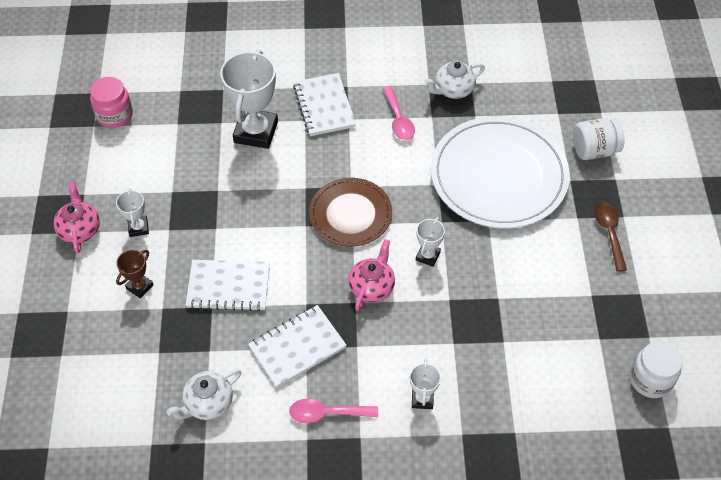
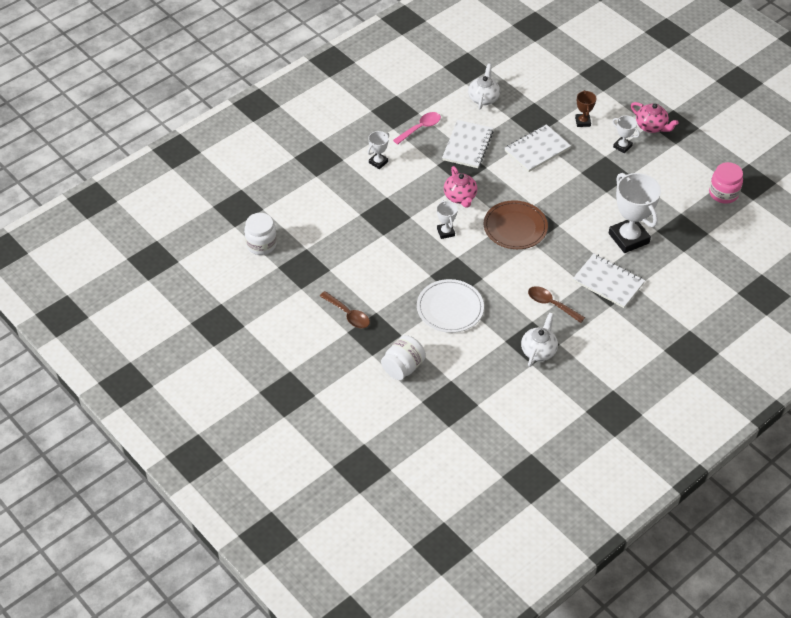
camera: 140 degrees right, 5 degrees down
pink spoon [383,86,415,140] -> brown spoon [528,286,585,323]
white trophy [410,358,441,409] -> white trophy turned 75 degrees clockwise [368,131,389,169]
white plate [431,117,570,228] -> white plate [417,279,484,333], size x0.59

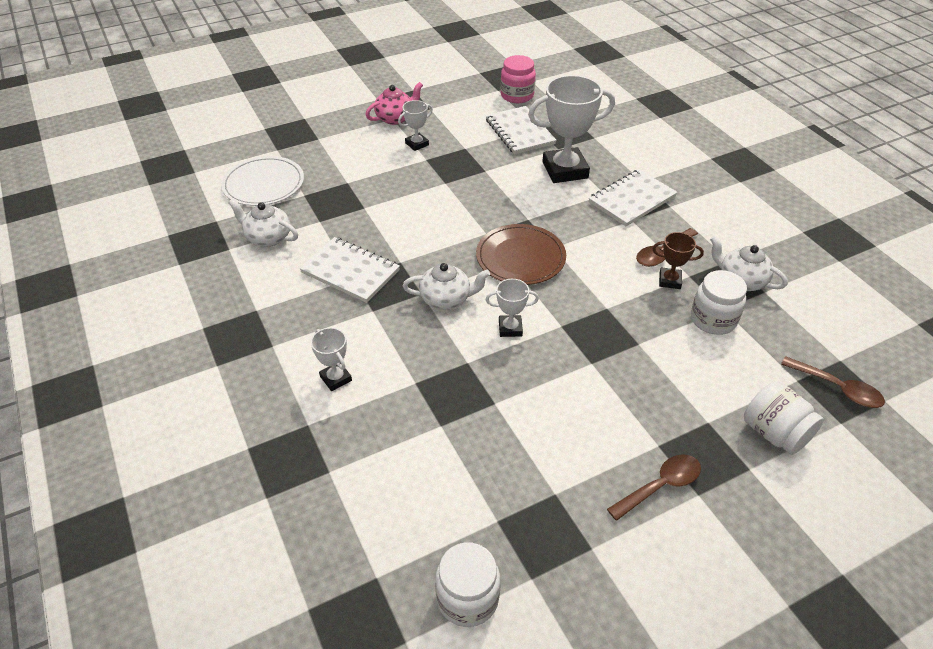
camera: 75 degrees left, 5 degrees down
pink spoon [393,112,441,144] -> none
white plate [417,279,484,333] -> white plate moved to [221,156,304,206]
pink teapot [444,166,477,208] -> white teapot [403,263,490,310]
white notebook [504,124,571,172] -> white notebook moved to [486,106,556,154]
brown trophy [575,90,596,127] -> brown trophy moved to [652,232,704,289]
none -> white jar [691,270,747,335]
none -> brown spoon [781,356,885,408]

